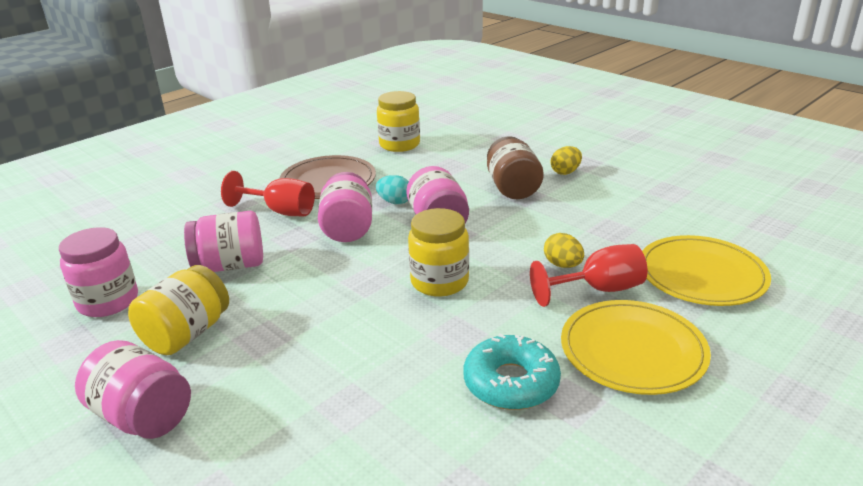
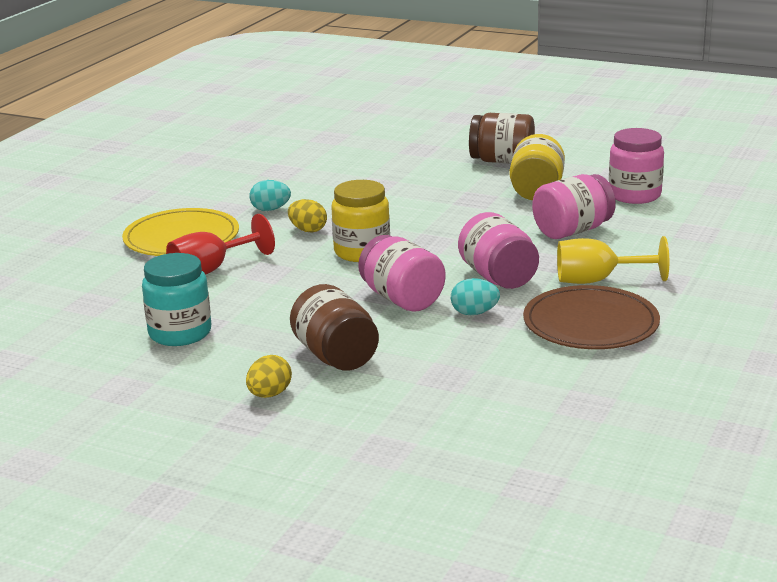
camera: 160 degrees right, 5 degrees down
pink jar [75,340,191,439] -> brown jar [469,113,535,164]
red goblet [221,171,315,216] -> yellow goblet [557,236,669,284]
yellow jar [377,91,420,152] -> none
turquoise donut [464,333,561,410] -> turquoise egg [249,180,291,211]
yellow egg [544,233,584,268] -> yellow egg moved to [288,199,327,232]
yellow plate [642,235,771,306] -> none
none -> turquoise jar [142,253,211,346]

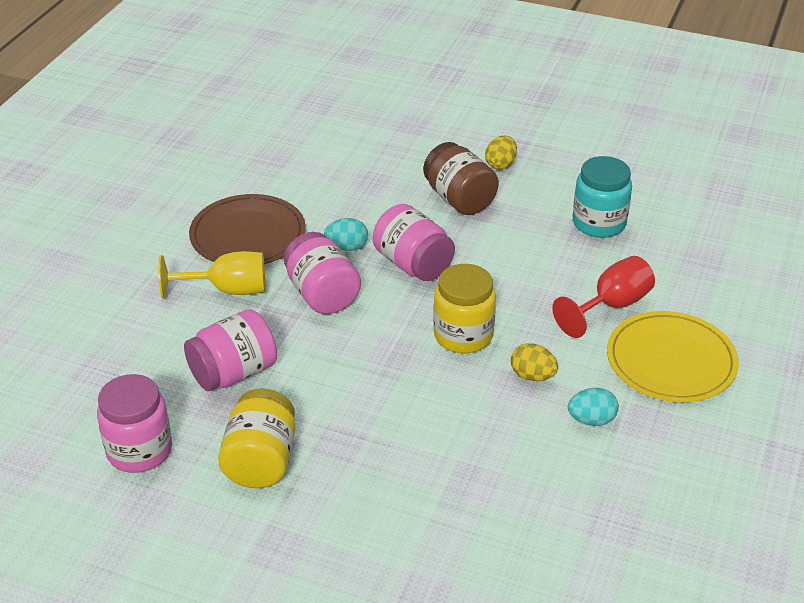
camera: 175 degrees right, 15 degrees up
brown jar [469,113,535,164] -> none

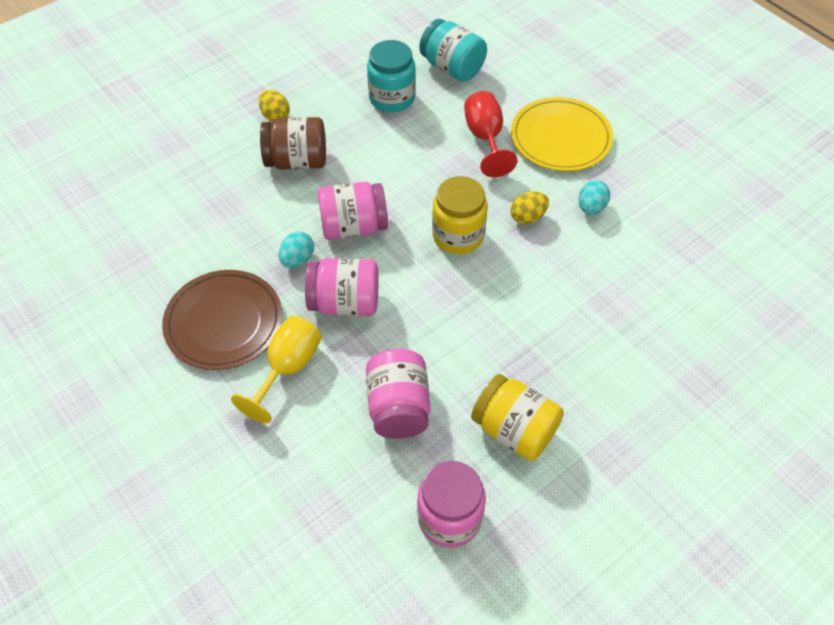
camera: 60 degrees left, 15 degrees up
none -> turquoise jar [419,19,487,82]

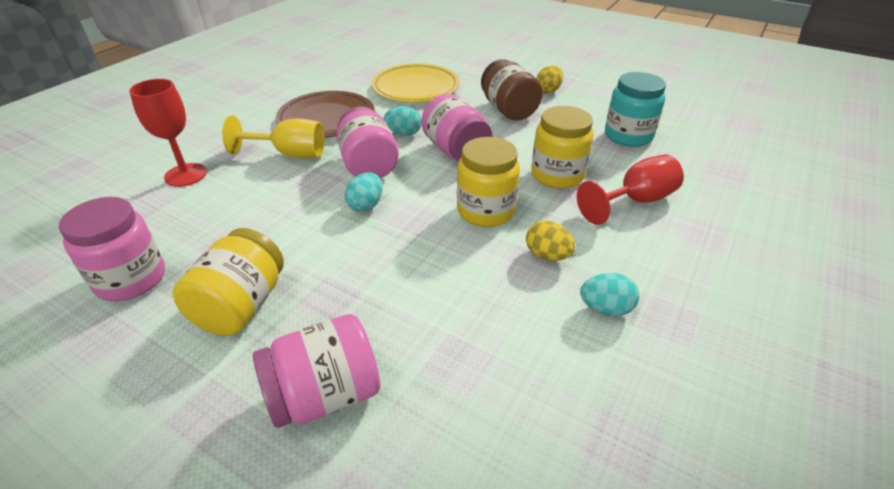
camera: 70 degrees right, 15 degrees down
pink jar [366,349,431,439] -> pink jar moved to [253,314,380,428]
turquoise jar [419,19,487,82] -> none
yellow plate [511,97,613,171] -> yellow plate moved to [372,63,460,102]
none -> red goblet [129,79,207,187]
none -> turquoise egg [345,172,383,212]
none -> yellow jar [531,106,593,189]

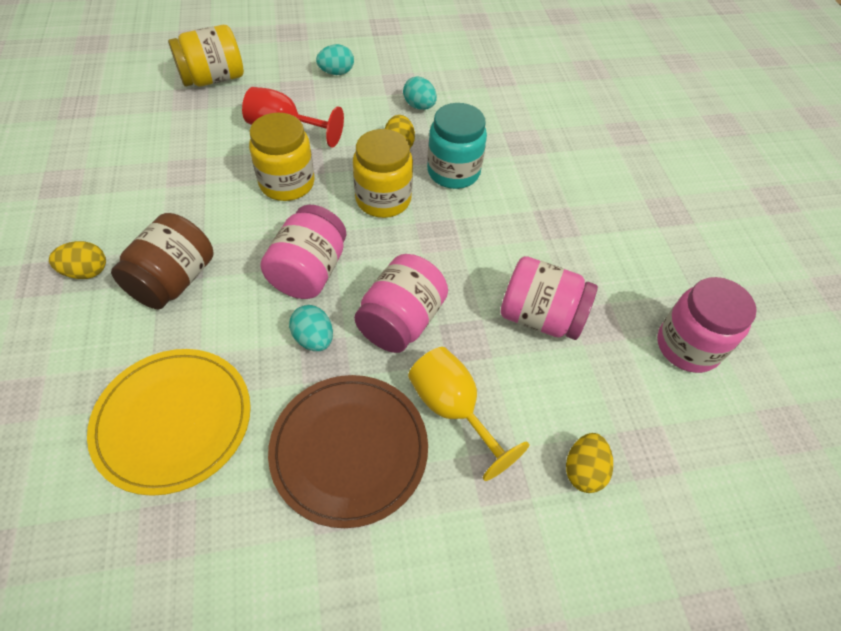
camera: 135 degrees left, 15 degrees up
red goblet [129,79,207,187] -> yellow egg [566,433,613,493]
yellow jar [173,228,284,336] -> yellow jar moved to [168,25,244,87]
pink jar [253,314,380,428] -> pink jar moved to [500,256,598,340]
turquoise egg [345,172,383,212] -> turquoise egg moved to [316,44,354,75]
turquoise jar [605,72,666,147] -> turquoise jar moved to [427,103,487,189]

